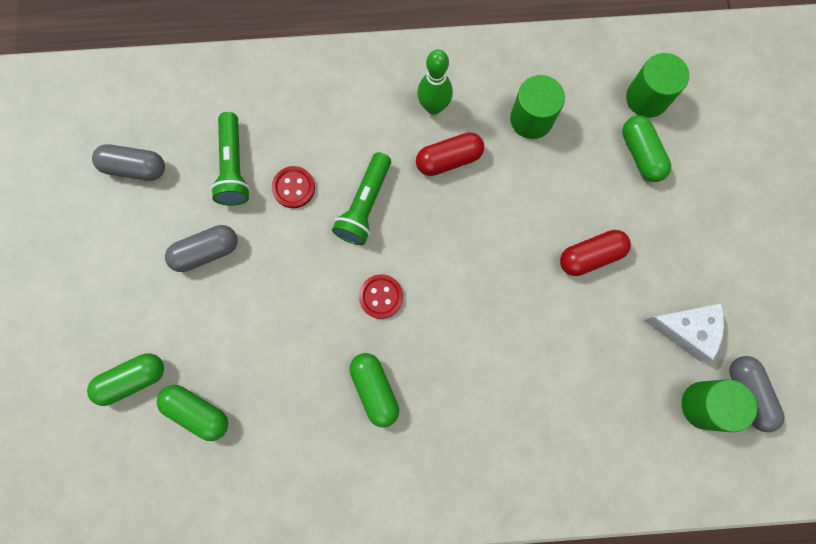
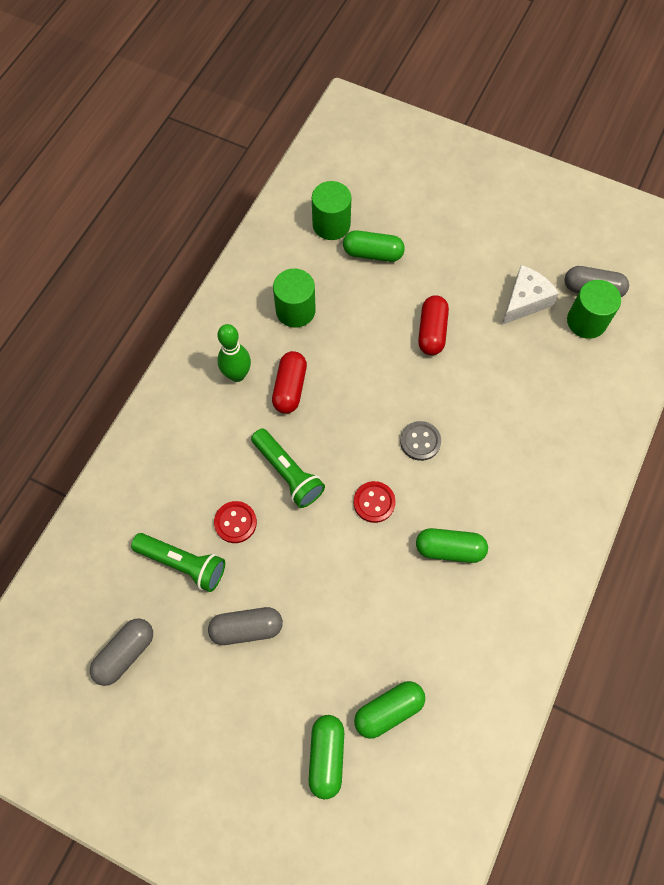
camera: 60 degrees left, 10 degrees down
grey capsule [165,225,238,272] -> grey capsule turned 75 degrees clockwise [208,607,283,645]
none -> grey button [400,421,441,461]

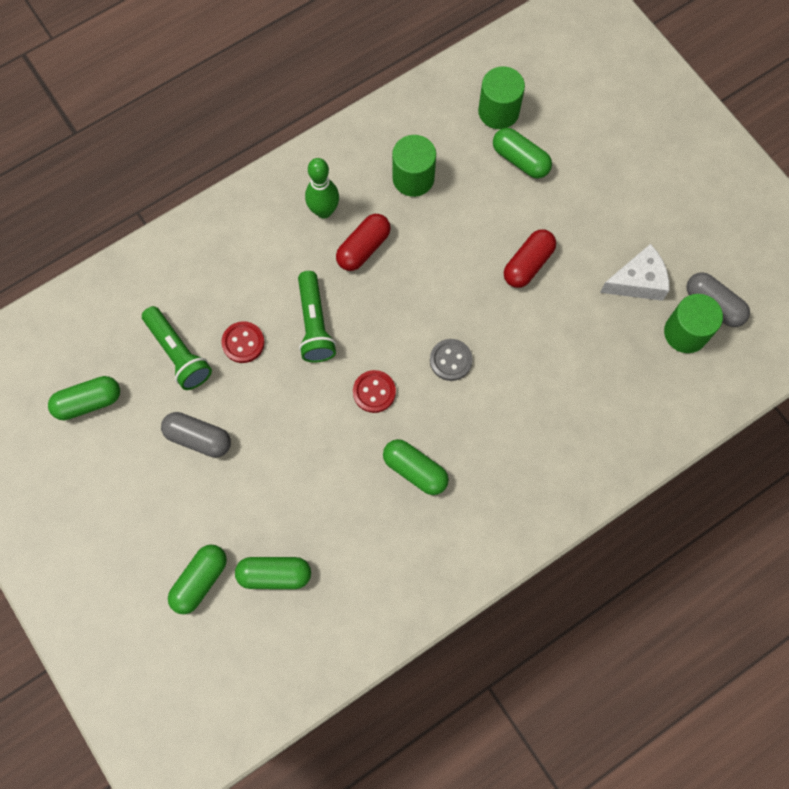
camera: 30 degrees right, 5 degrees up
grey capsule [90,618,153,686] -> green capsule [48,376,120,420]

